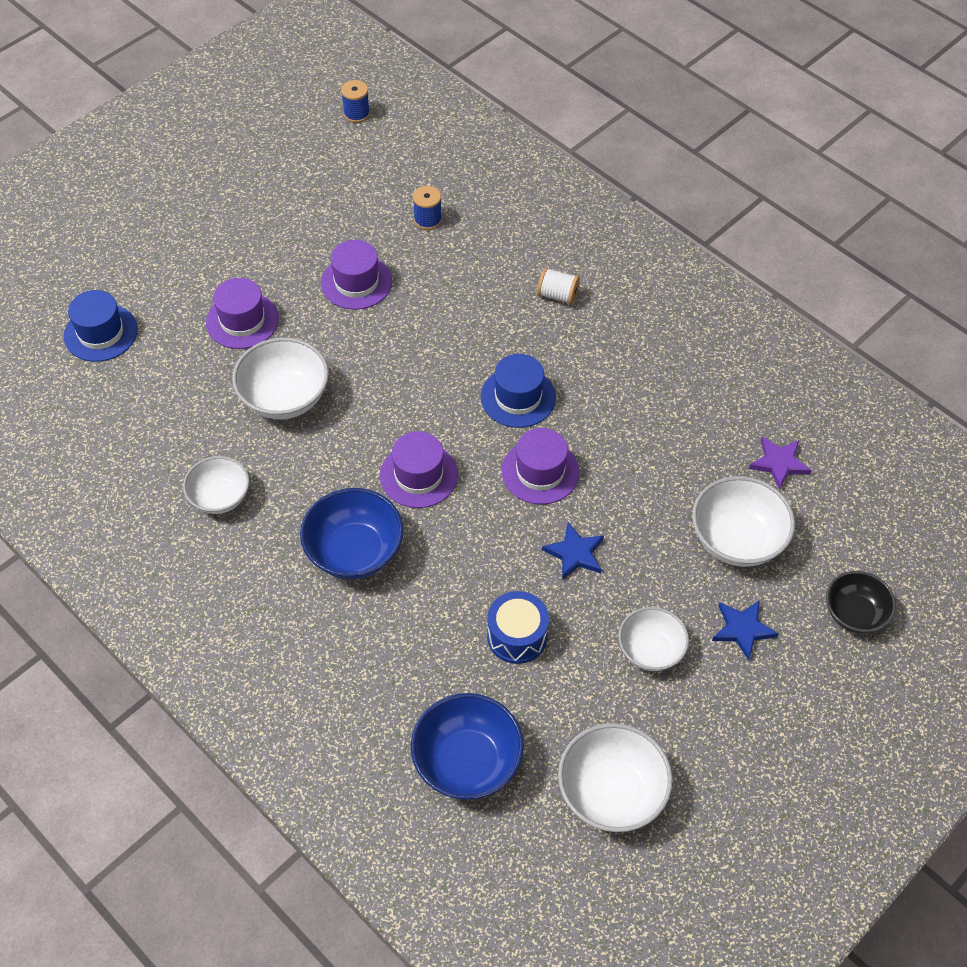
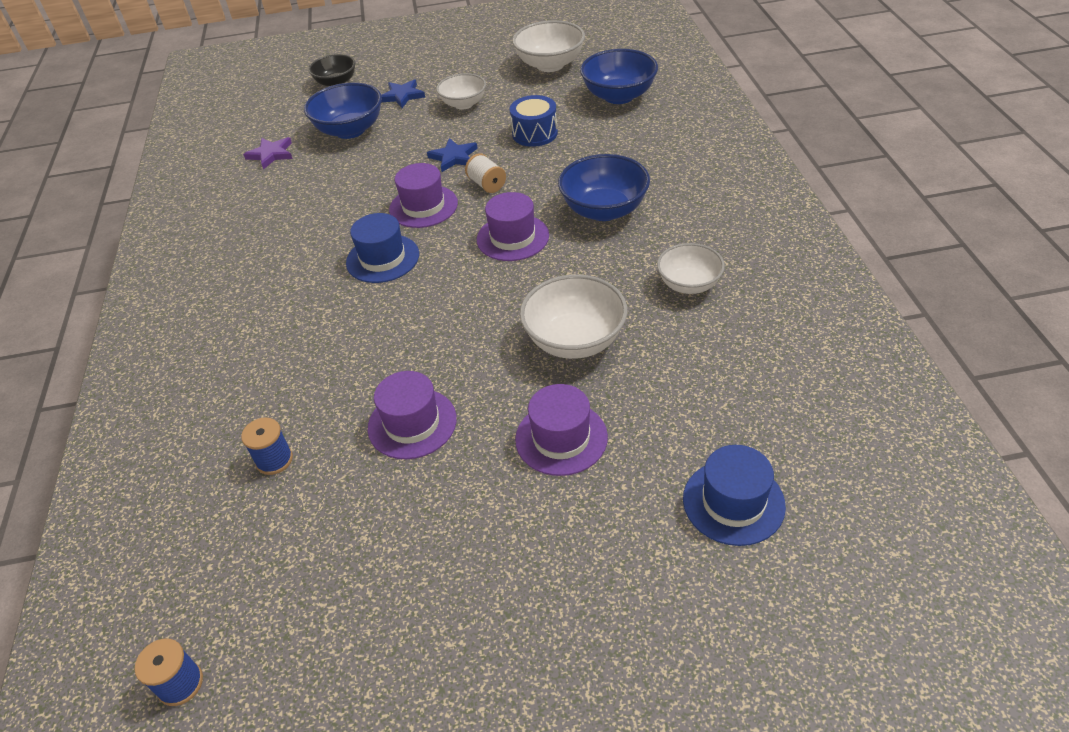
camera: 140 degrees left, 10 degrees down
white spool [537,267,580,305] -> white spool moved to [465,153,506,193]
white bowl [692,476,795,567] -> blue bowl [304,82,382,139]

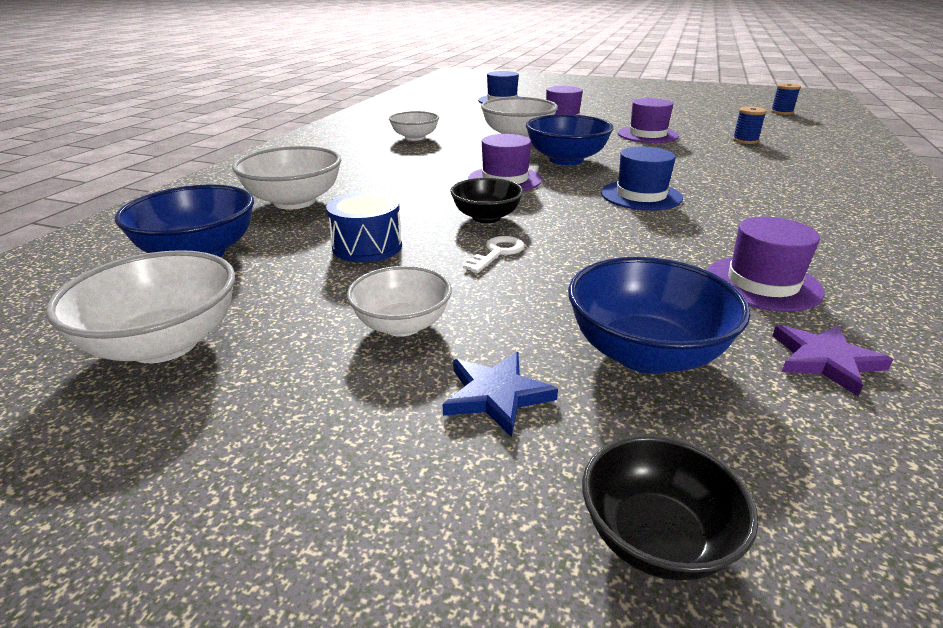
camera: 155 degrees left, 15 degrees down
purple hat [389,163,458,228] -> purple hat moved to [707,217,825,312]
blue star [427,138,478,172] -> white key [463,236,524,273]
white spool [465,153,506,193] -> black bowl [450,178,523,223]
blue bowl [558,154,650,221] -> blue bowl moved to [526,114,614,165]
none -> white bowl [232,146,341,210]

